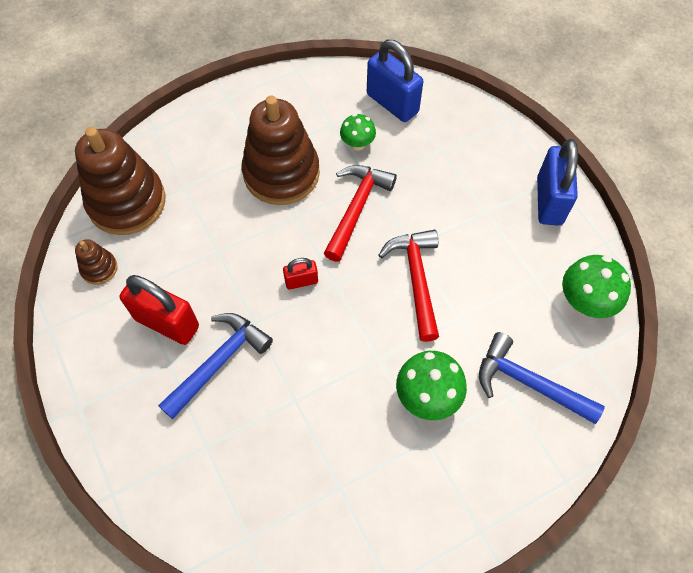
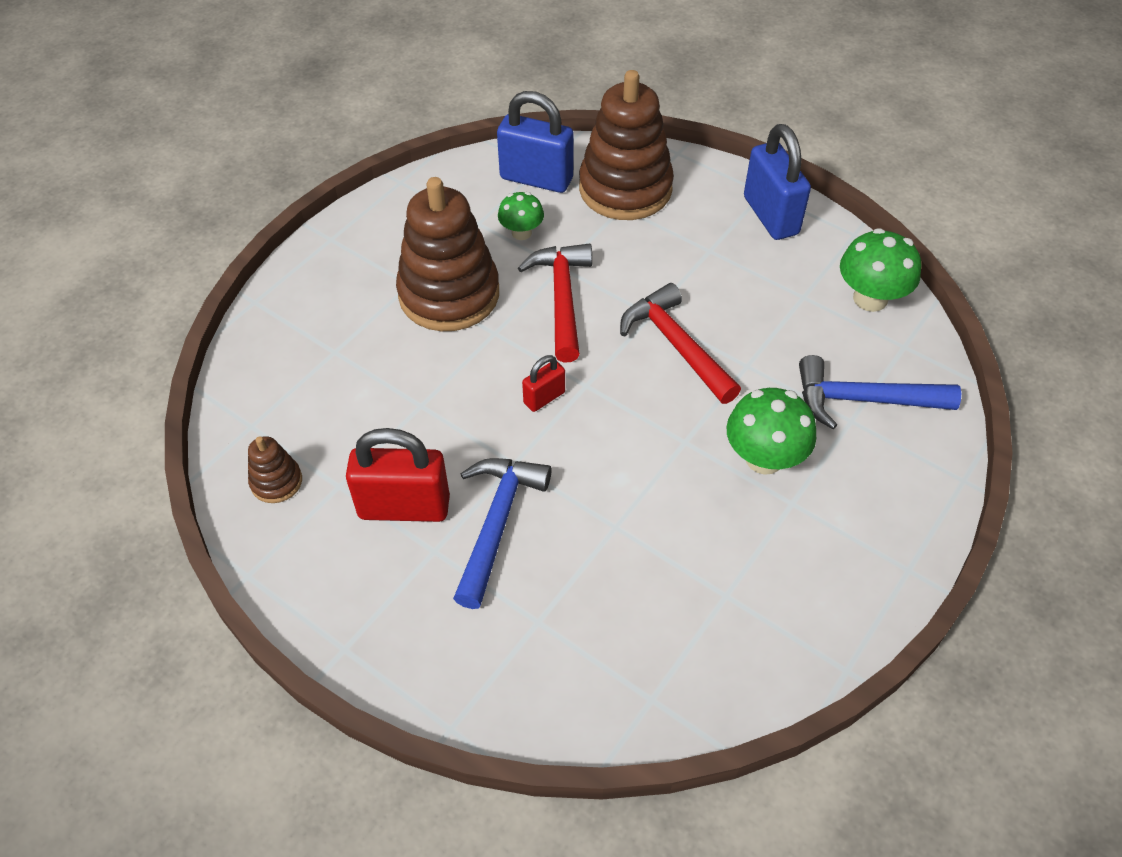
camera: 25 degrees left, 10 degrees down
brown stacking toy [75,127,166,235] -> brown stacking toy moved to [579,70,674,220]

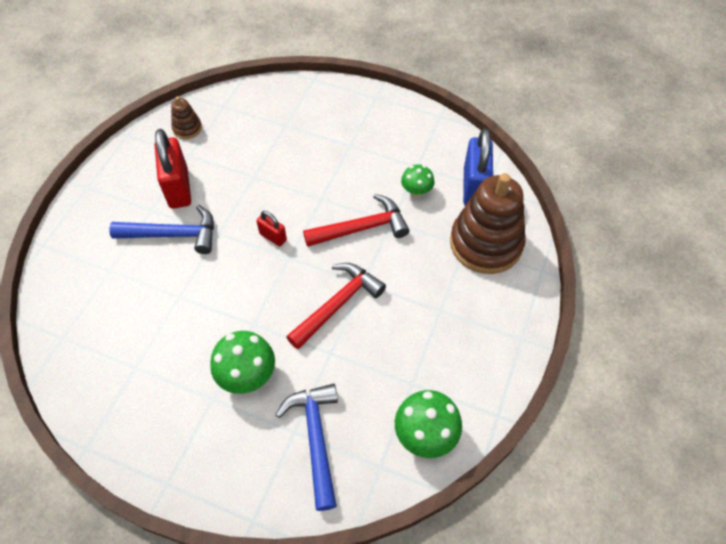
camera: 75 degrees right, 5 degrees up
brown stacking toy [396,177,499,331] -> none
blue padlock [744,124,811,240] -> none

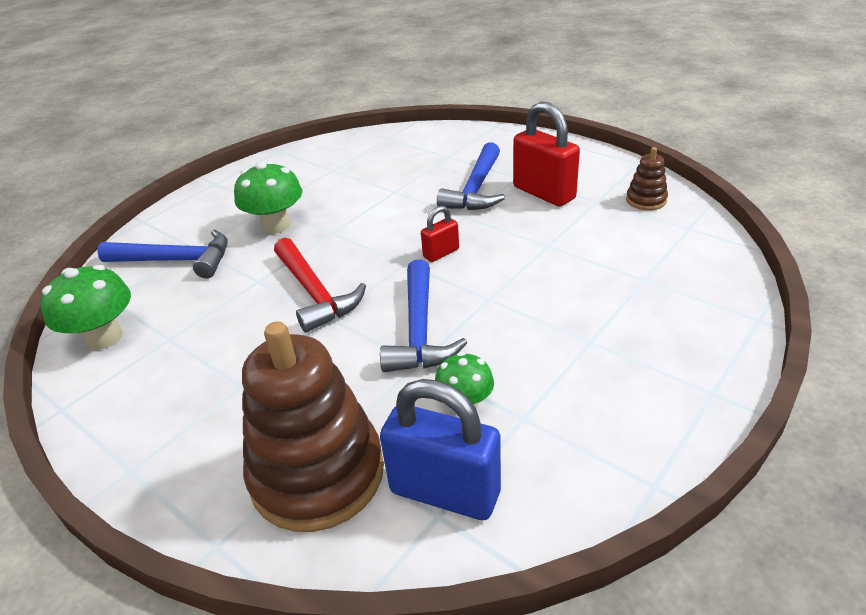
camera: 110 degrees right, 20 degrees down
red padlock [155,129,191,209] -> red padlock turned 45 degrees clockwise [513,102,580,206]
red hammer [303,194,409,247] -> blue hammer [380,260,468,372]

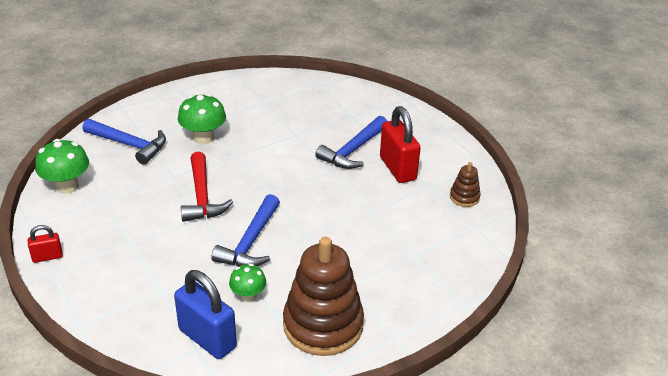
camera: 15 degrees right, 0 degrees up
brown stacking toy [242,322,384,532] -> brown stacking toy moved to [283,237,364,356]
red padlock [421,206,459,262] -> red padlock moved to [28,225,63,263]

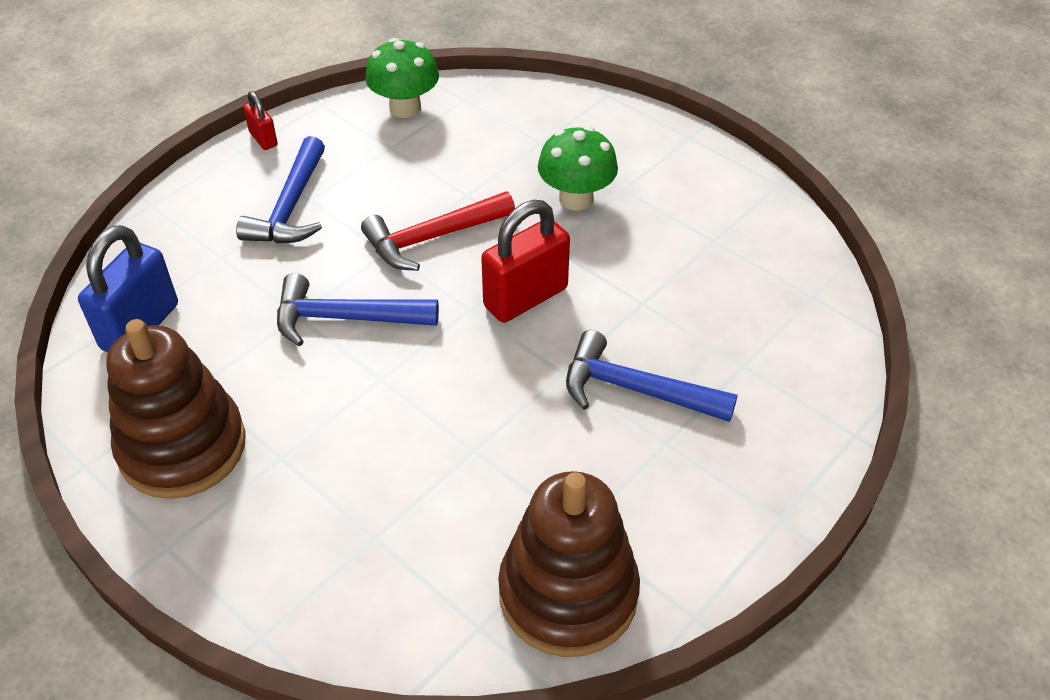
camera: 75 degrees right, 10 degrees up
blue hammer [82,119,166,165] -> blue hammer moved to [236,136,325,244]
green mushroom [229,264,266,302] -> none
red padlock [380,106,421,183] -> red padlock moved to [481,200,570,323]
brown stacking toy [450,162,481,207] -> brown stacking toy [498,471,640,657], size x2.24

